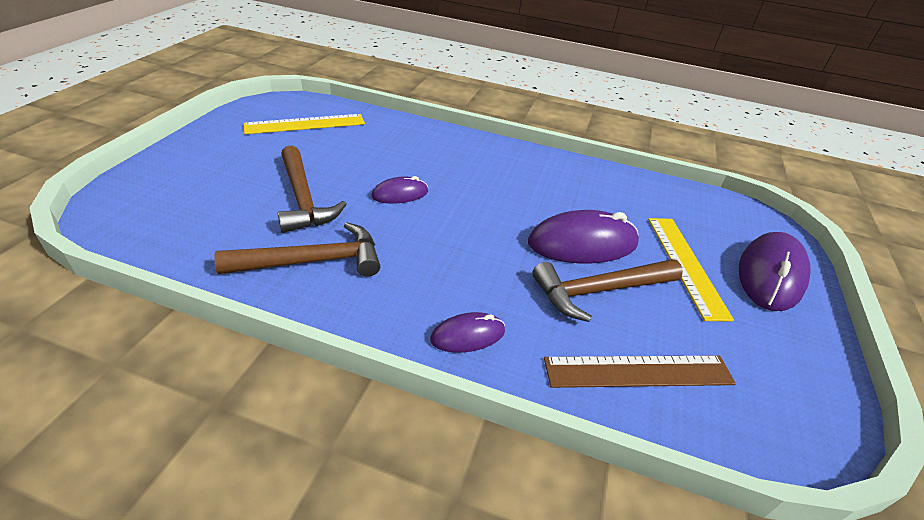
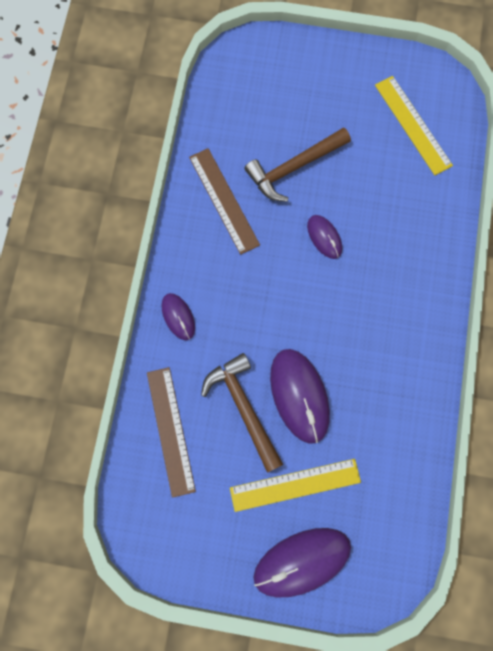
camera: 85 degrees right, 35 degrees up
brown hammer [214,222,380,277] -> brown ruler [189,148,260,255]
purple mouse [739,232,811,311] -> purple mouse turned 45 degrees counterclockwise [254,528,351,598]

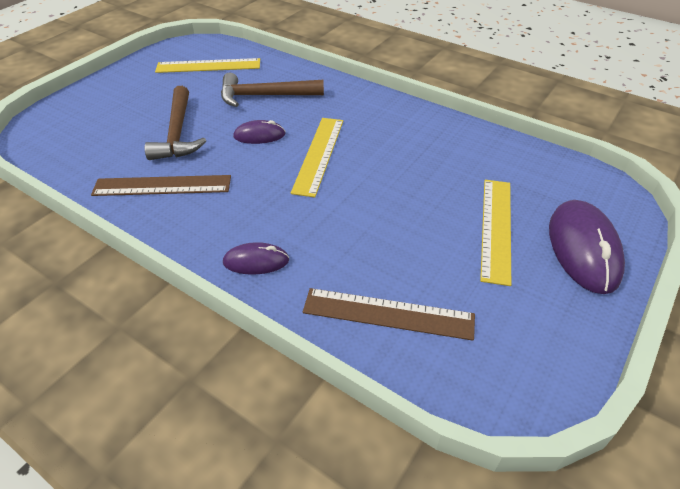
camera: 65 degrees left, 30 degrees down
brown hammer [201,353,283,473] -> brown hammer moved to [221,73,324,107]
purple mouse [270,349,330,444] -> none
none -> yellow ruler [291,118,343,197]

